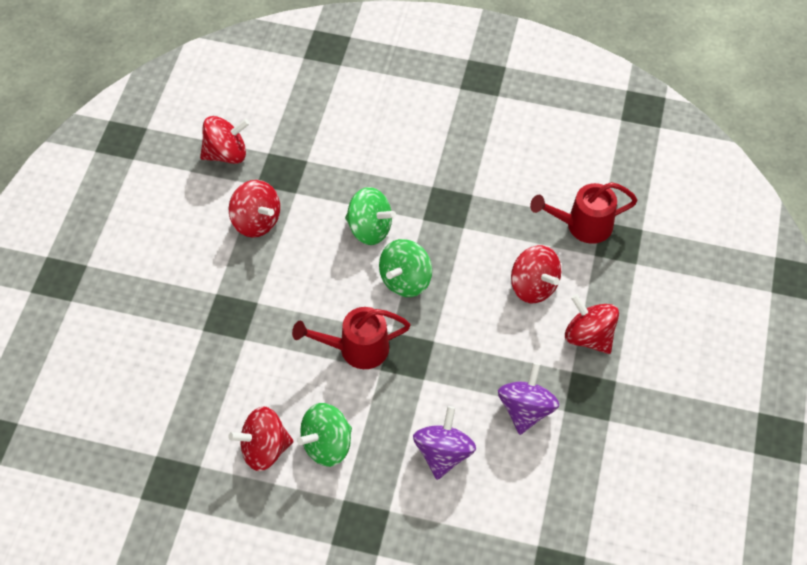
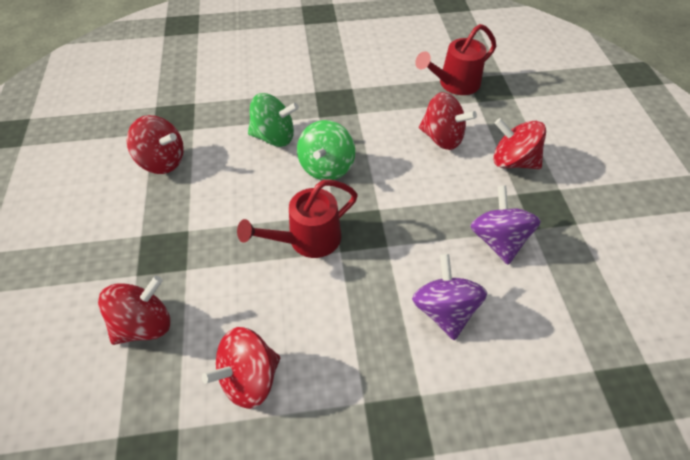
camera: 20 degrees left, 5 degrees down
red spinning top [200,116,250,164] -> red spinning top moved to [98,276,170,345]
green spinning top [297,403,352,467] -> none

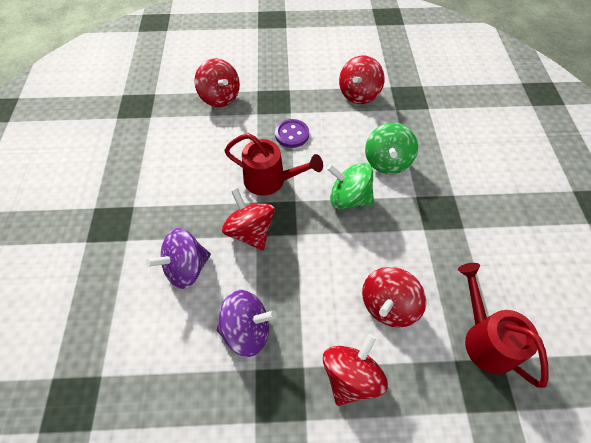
camera: 95 degrees right, 5 degrees up
red spinning top [202,327,280,409] -> red spinning top moved to [222,188,275,251]
red watering can [237,180,358,258] -> red watering can turned 135 degrees clockwise [224,133,323,196]
purple spinning top [412,254,487,340] -> purple spinning top turned 150 degrees clockwise [146,228,211,289]
none -> purple button [275,119,309,148]

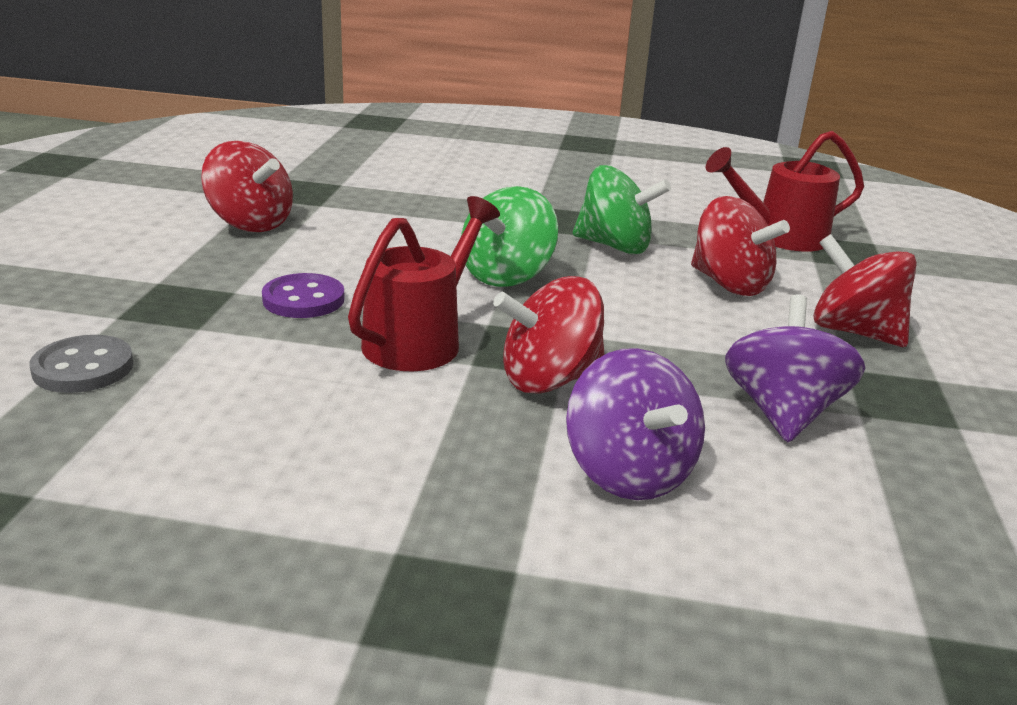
camera: 80 degrees left, 30 degrees down
red spinning top [194,59,240,107] -> grey button [30,335,134,393]
green spinning top [365,123,418,174] -> green spinning top moved to [573,165,671,254]

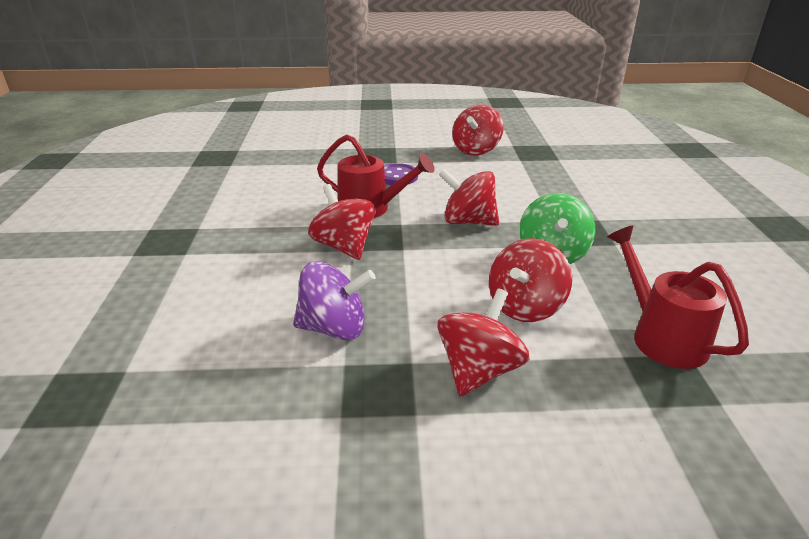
camera: 80 degrees right, 5 degrees up
grey button [30,335,134,393] -> none
green spinning top [461,186,558,287] -> red spinning top [439,169,499,226]
purple spinning top [566,348,705,500] -> none

